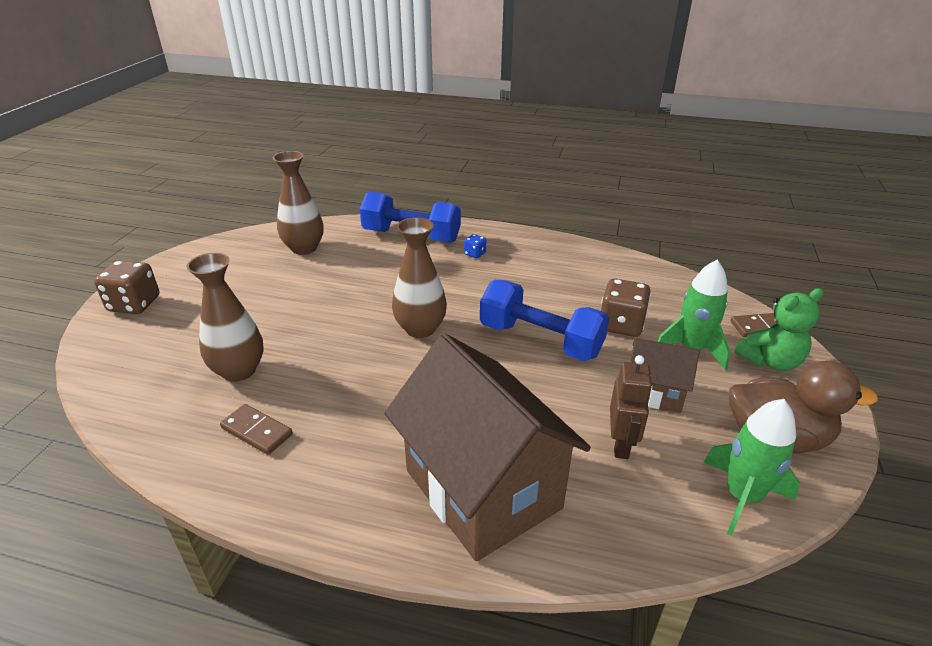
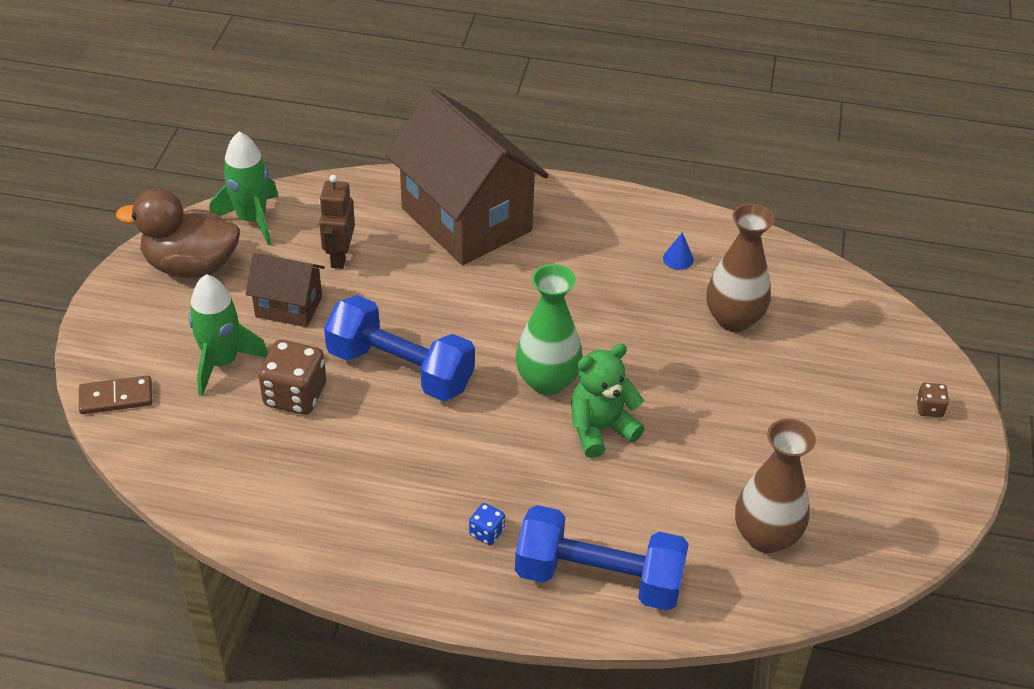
camera: 175 degrees right, 10 degrees up
brown dice [94,260,159,314] -> brown dice [916,383,949,417], size x0.49
brown domino [220,404,293,455] -> blue cone [663,232,694,270]
brown vase [392,217,447,338] -> green vase [516,264,583,395]
green teddy bear [735,288,823,371] -> green teddy bear moved to [571,343,645,458]

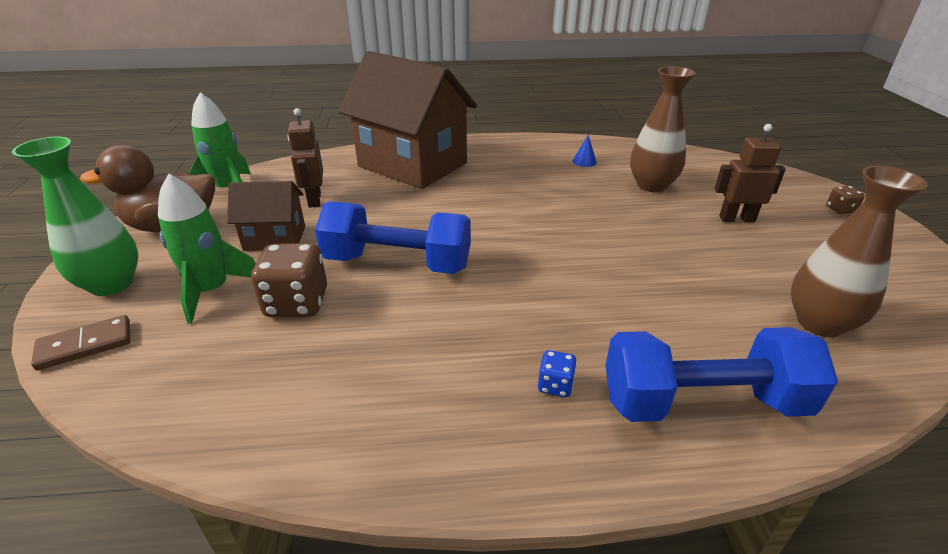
camera: 15 degrees left, 10 degrees down
green vase [516,264,583,395] -> green vase moved to [12,137,138,296]
green teddy bear [571,343,645,458] -> none
none -> brown robot [715,124,786,222]

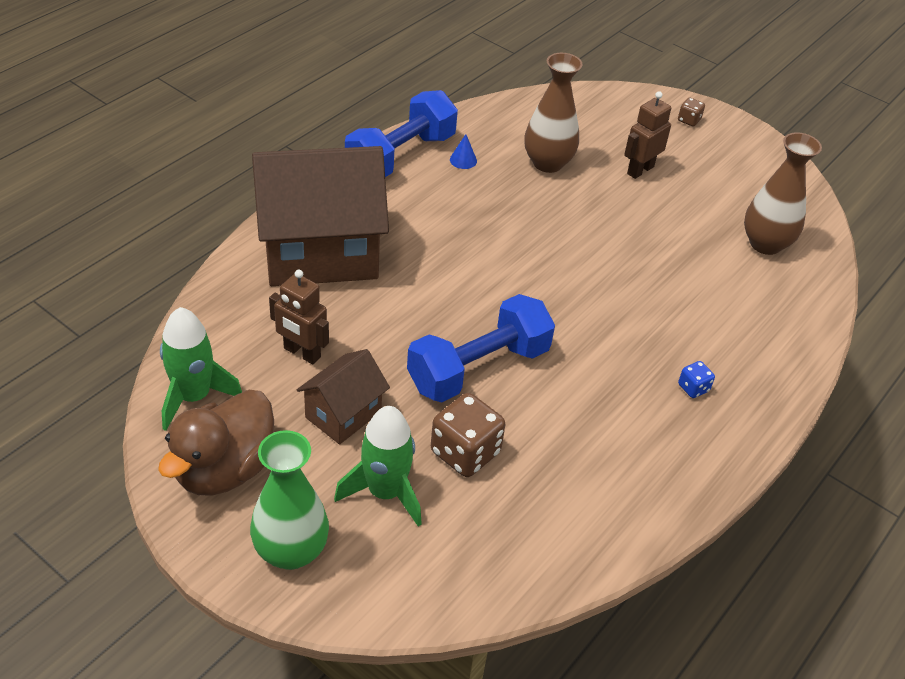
camera: 50 degrees left, 10 degrees up
brown domino [31,315,130,371] -> none
blue dumbbell [605,327,838,422] -> blue dumbbell moved to [345,90,458,177]

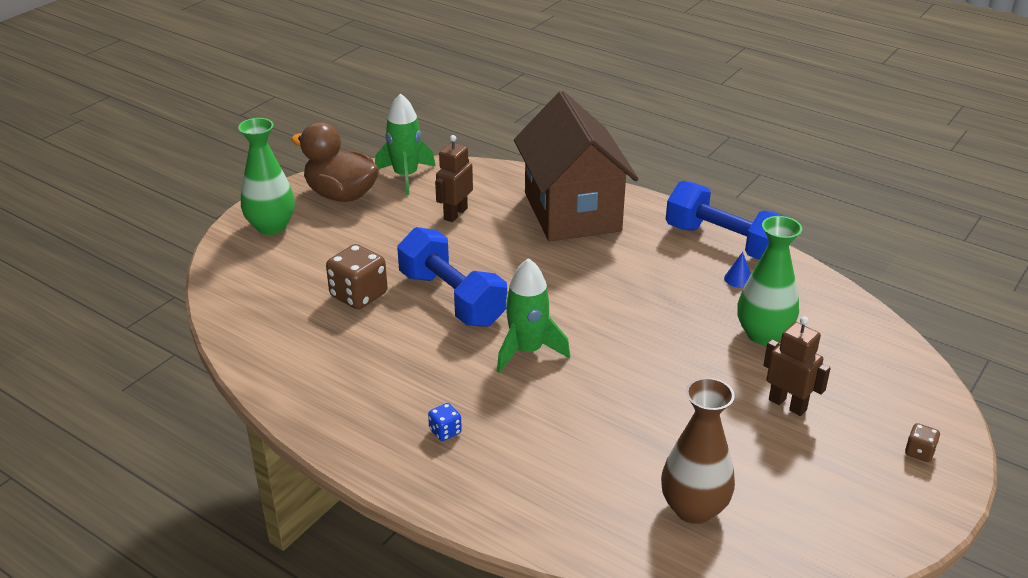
camera: 90 degrees right, 10 degrees down
brown house [297,349,390,444] -> none
green rocket [334,406,422,527] -> green rocket moved to [497,258,570,373]
brown vase [525,53,583,173] -> green vase [737,216,802,345]

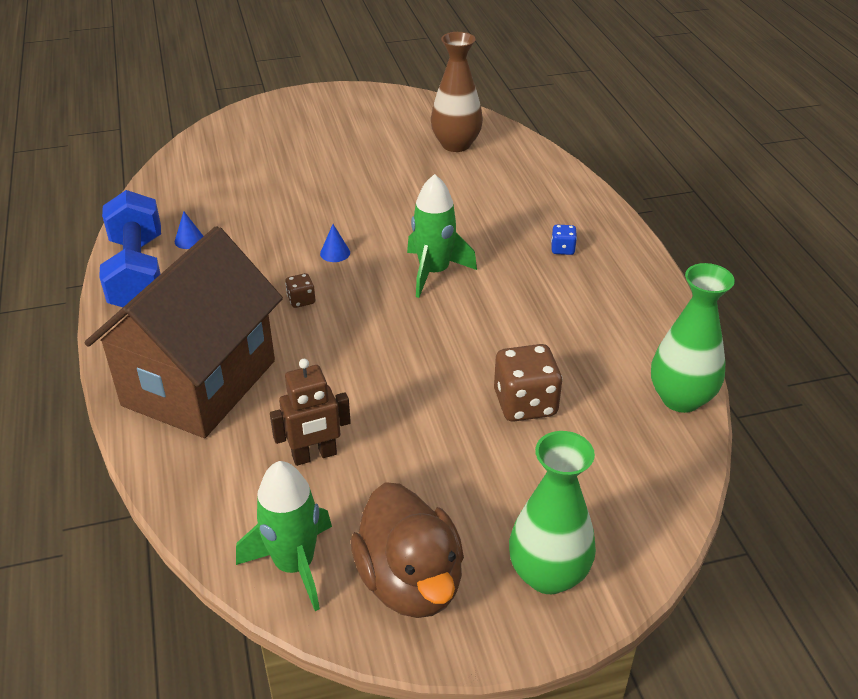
camera: 140 degrees left, 5 degrees up
blue dumbbell [397,227,507,327] -> none
green vase [737,216,802,345] -> green vase moved to [651,263,735,413]
brown robot [763,316,831,416] -> none
brown dice [905,423,940,462] -> brown dice moved to [285,273,315,308]
none -> blue cone [320,224,350,262]

